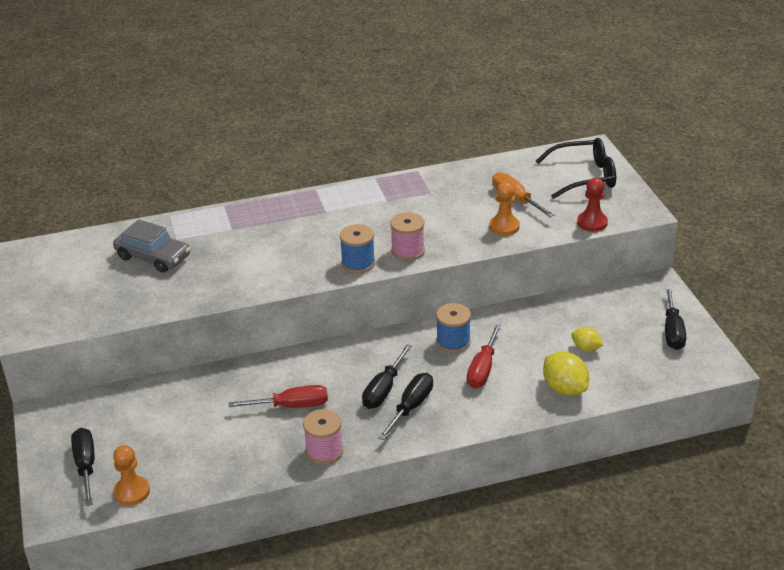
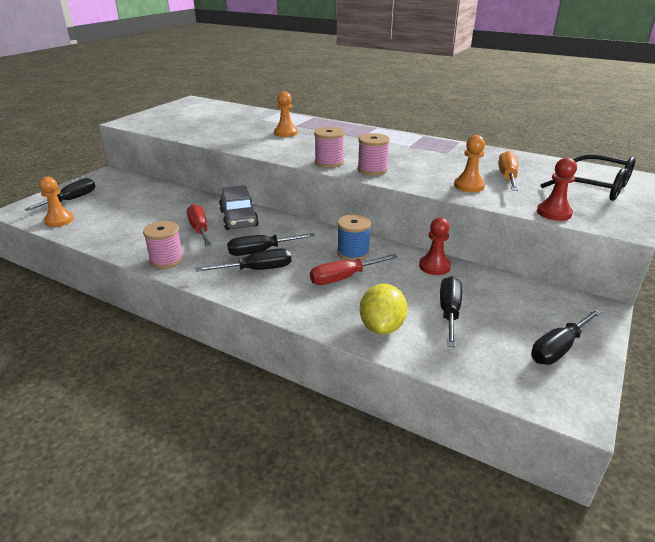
camera: 45 degrees right, 5 degrees down
grey car [113,219,190,273] -> grey car moved to [219,185,259,230]
red screwdriver [229,385,328,408] -> red screwdriver turned 150 degrees counterclockwise [187,204,211,247]
blue spool [340,224,375,273] -> pink spool [314,127,344,168]
yellow lemon [571,327,603,351] -> black screwdriver [440,276,462,347]
none -> orange pawn [274,91,298,137]
none -> red pawn [419,217,451,275]

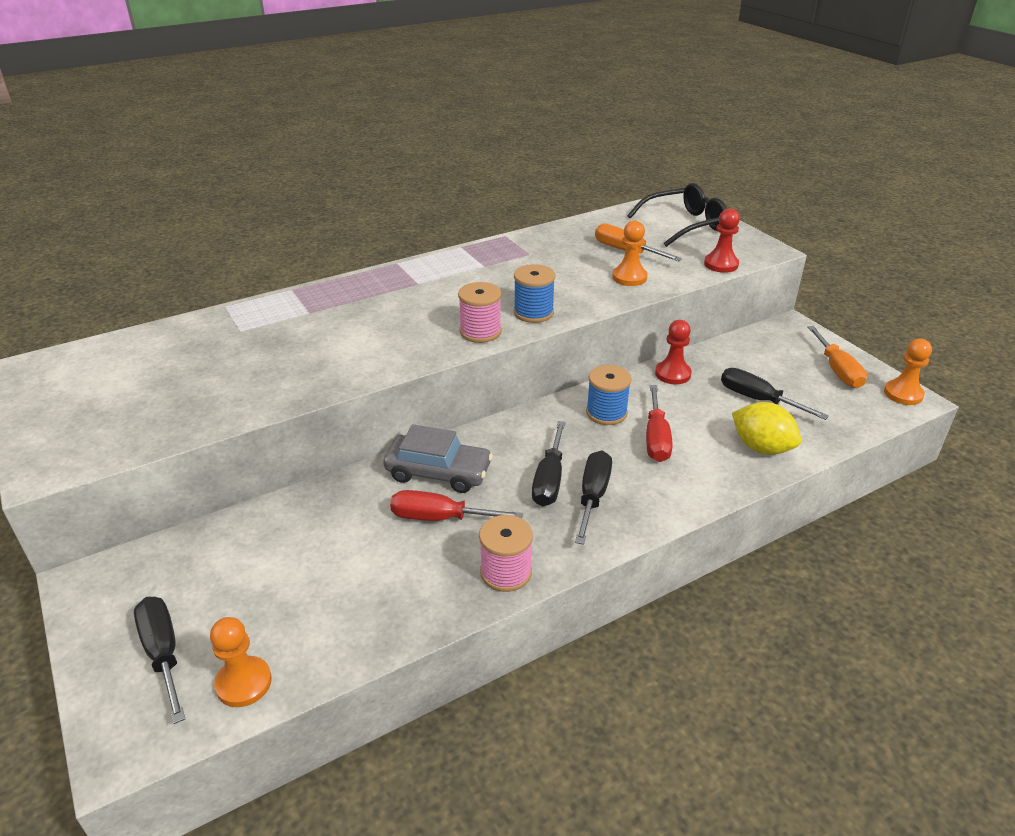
camera: 60 degrees left, 5 degrees up
orange pawn [274,91,298,137] -> orange pawn moved to [884,339,932,405]
pink spool [357,133,390,175] -> blue spool [514,264,555,323]
black screwdriver [531,309,602,365] -> orange screwdriver [807,326,867,388]

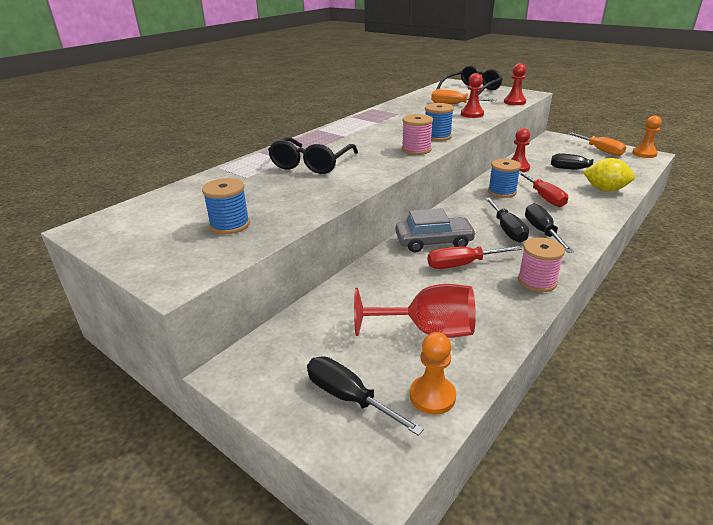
camera: 20 degrees left, 5 degrees down
orange pawn [612,220,647,286] -> red pawn [461,73,484,118]
none -> blue spool [202,178,250,234]
none -> black glasses [268,137,358,174]
none -> red goblet [354,284,476,338]

